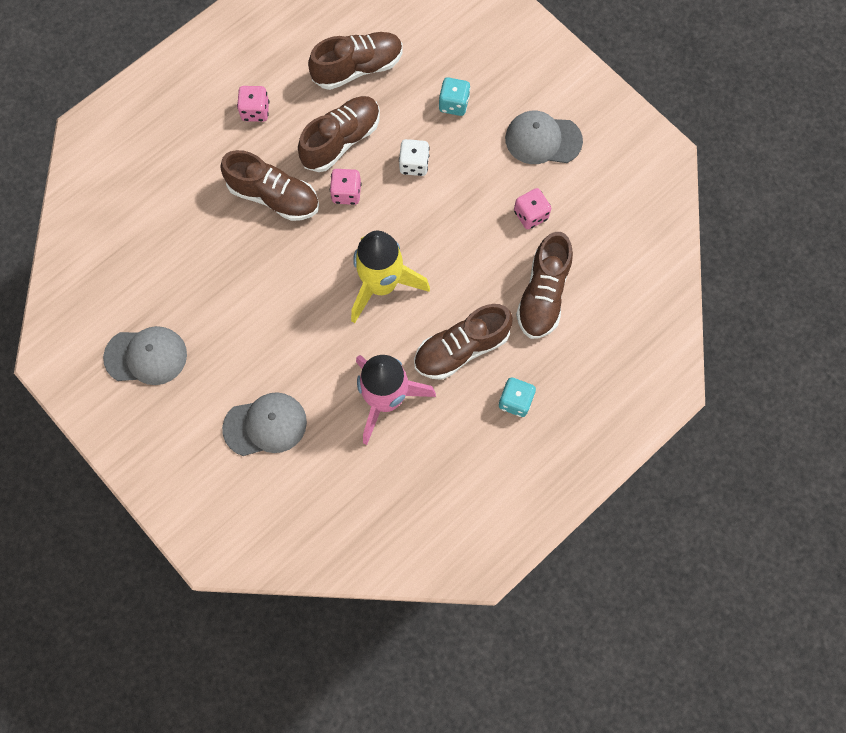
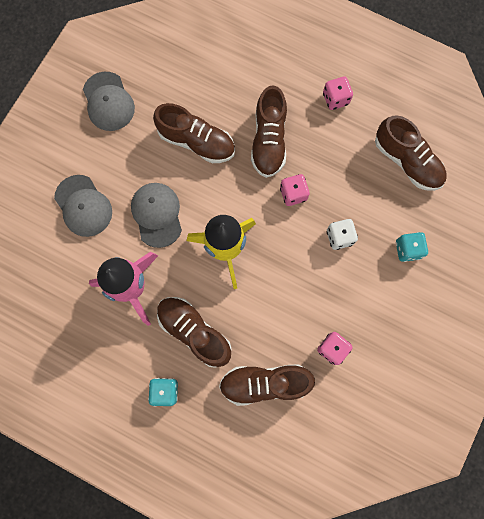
camera: 70 degrees right, 5 degrees up
brown shoe [298,96,380,172] -> brown shoe moved to [153,103,235,163]
grey cap [505,111,583,164] -> grey cap moved to [131,183,182,248]

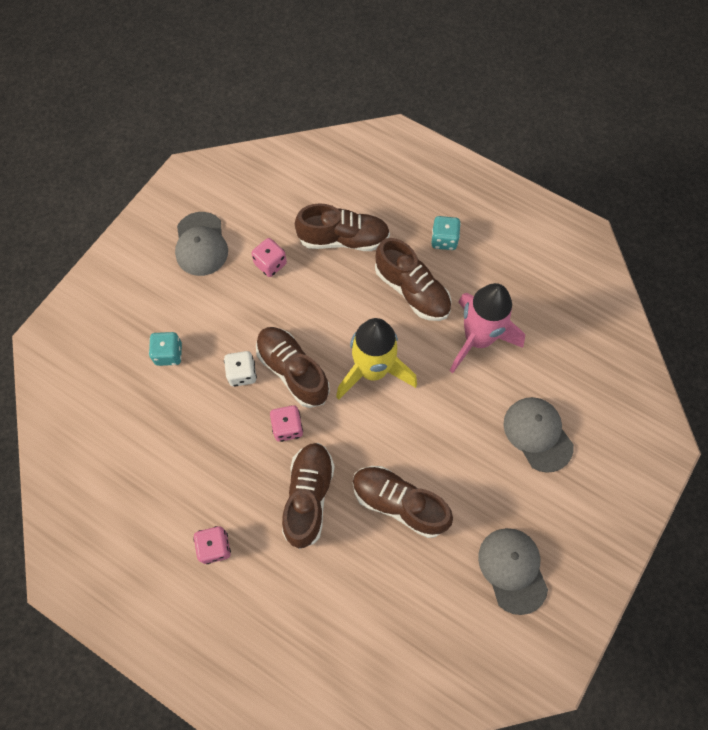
camera: 175 degrees left, 10 degrees down
grey cap [131,183,182,248] -> grey cap moved to [175,212,228,276]
brown shoe [375,115,447,191] -> brown shoe moved to [256,327,330,408]

